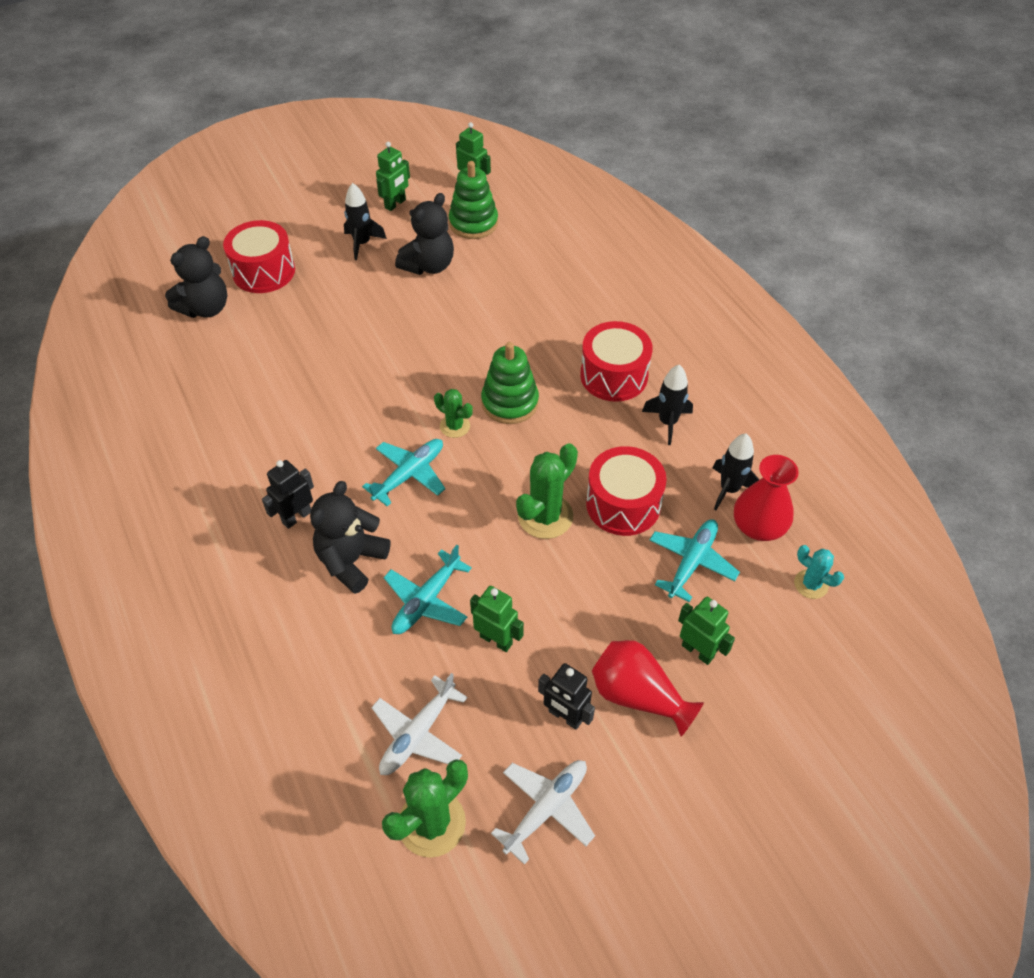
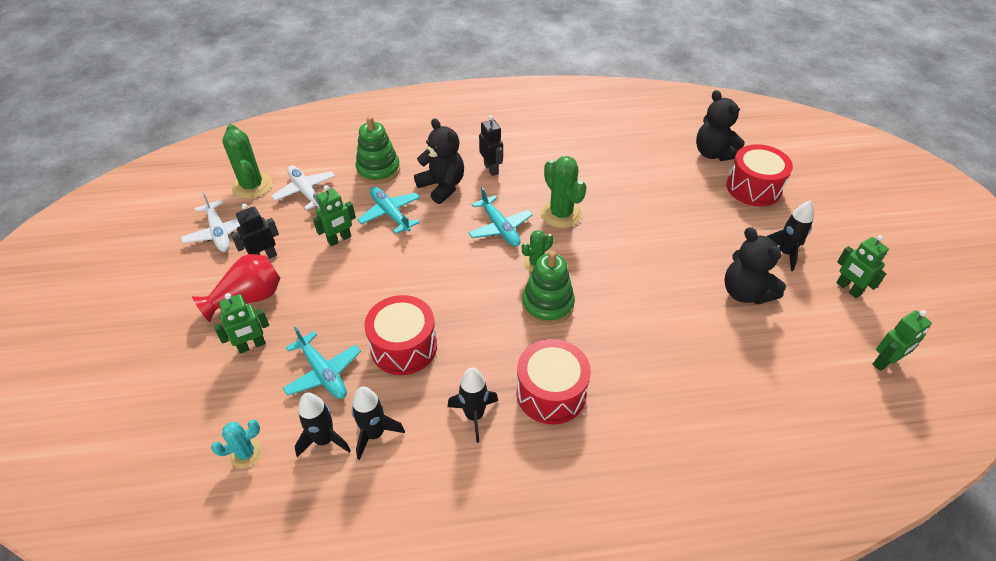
camera: 110 degrees right, 5 degrees down
green stacking toy [449,161,498,239] -> green stacking toy moved to [356,116,400,184]
green cactus [516,443,578,539] -> green cactus moved to [541,156,587,228]
red vase [734,455,799,541] -> black rocket [294,393,351,457]

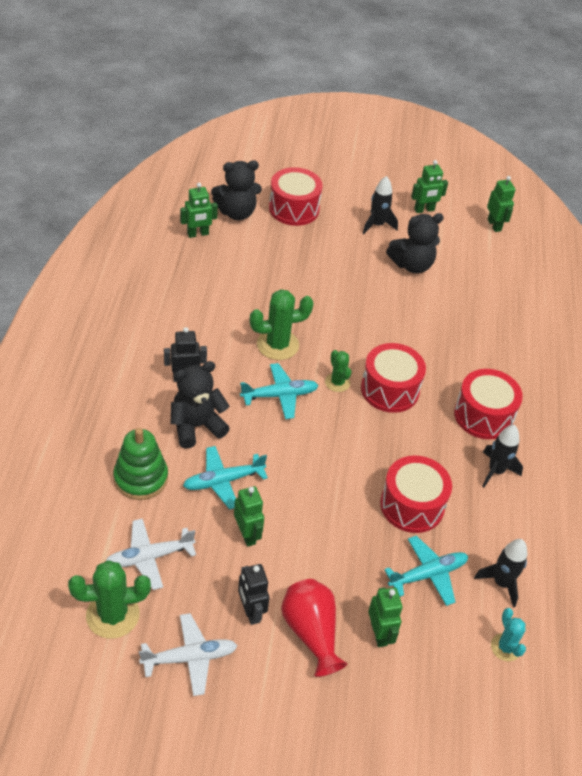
camera: 80 degrees left, 0 degrees up
black rocket [352,386,405,460] -> none
green stacking toy [522,251,575,325] -> red drum [361,343,426,413]
none -> green robot [180,183,218,238]

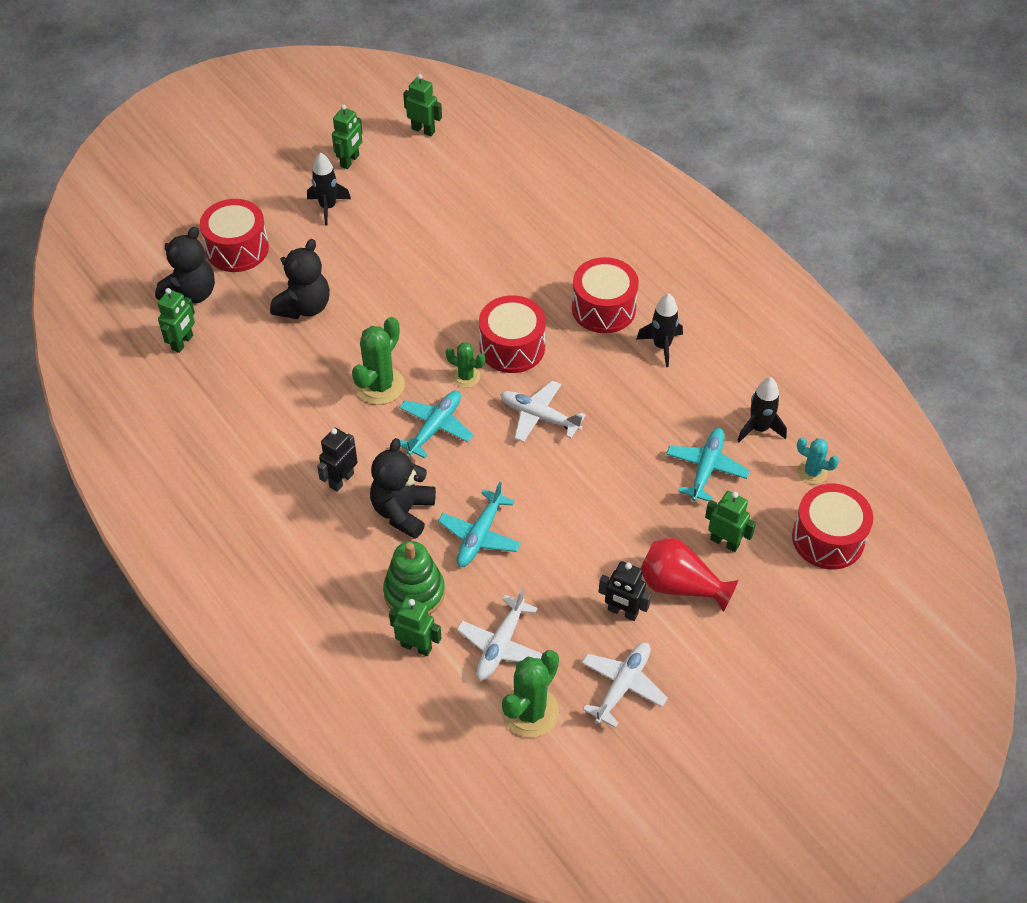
camera: 40 degrees left, 5 degrees up
green robot [234,486,264,547] -> green robot moved to [389,597,441,656]
red drum [380,455,452,533] -> red drum moved to [792,484,873,570]
black teddy bear [386,213,444,274] -> black teddy bear moved to [270,239,330,319]
none -> white plane [500,380,586,442]

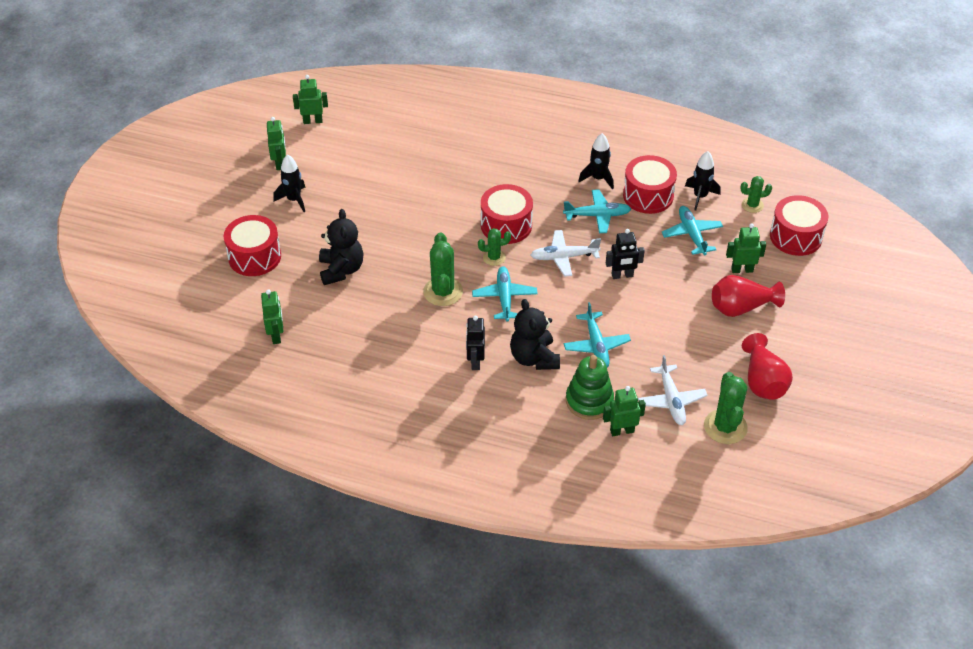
camera: 35 degrees left, 5 degrees down
black teddy bear [155,226,215,303] -> none
red drum [572,257,639,333] -> red drum moved to [623,155,677,214]
white plane [582,642,668,728] -> red vase [742,333,793,400]
black robot [599,561,651,621] -> black robot moved to [606,229,645,279]
turquoise cactus [797,438,839,484] -> green cactus [740,176,772,213]
none -> turquoise plane [563,189,631,233]

